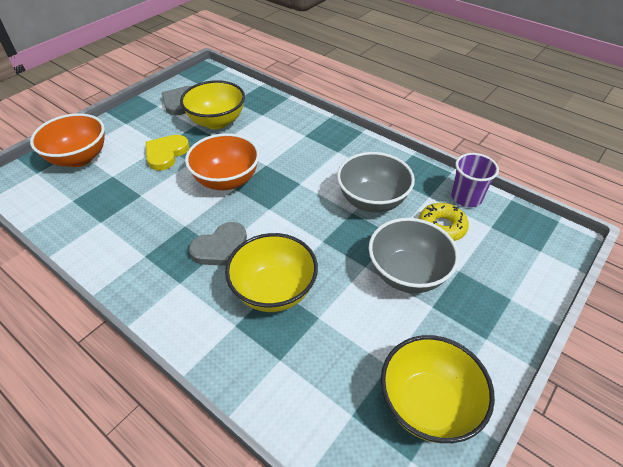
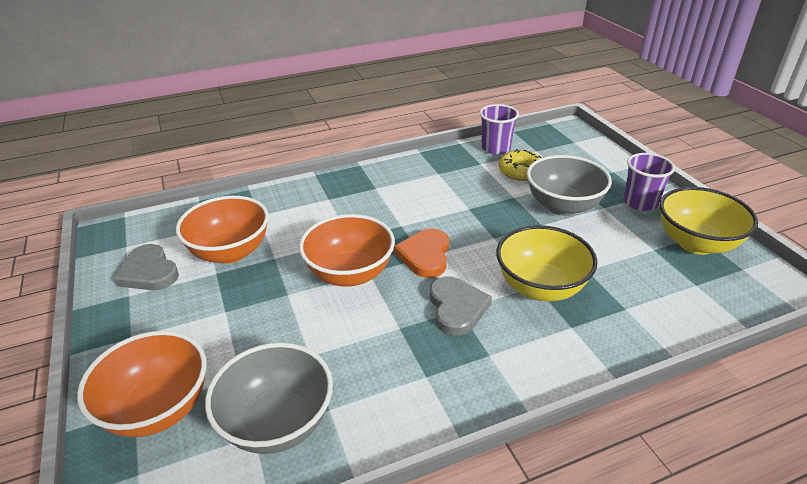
camera: 60 degrees left, 10 degrees down
yellow heart [146,135,189,171] -> none
yellow bowl [180,80,245,129] -> orange bowl [176,196,269,264]
grey bowl [337,152,415,213] -> grey bowl moved to [205,343,333,454]
none -> orange heart [394,228,449,278]
none -> purple cup [623,153,675,211]

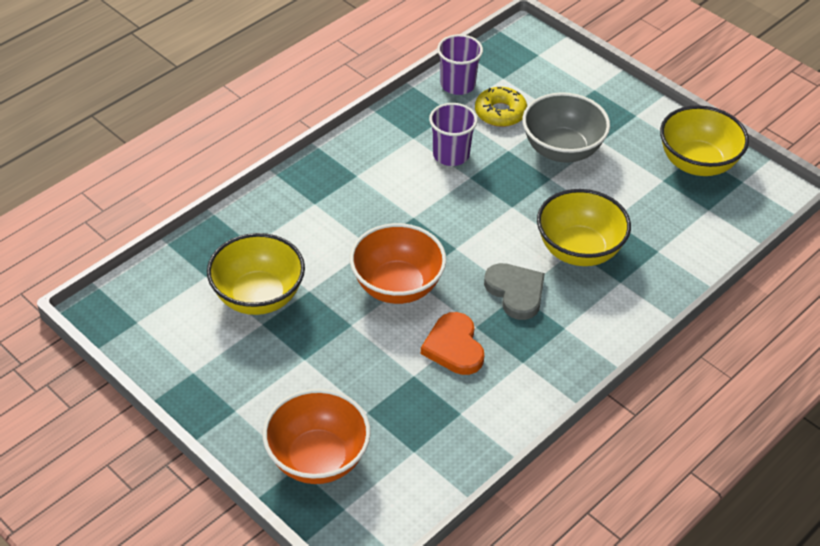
camera: 25 degrees left, 10 degrees up
grey heart [114,244,179,290] -> none
orange bowl [176,196,269,264] -> yellow bowl [207,233,305,315]
grey bowl [205,343,333,454] -> none
orange heart [394,228,449,278] -> orange heart moved to [421,312,484,375]
purple cup [623,153,675,211] -> purple cup moved to [429,103,478,166]

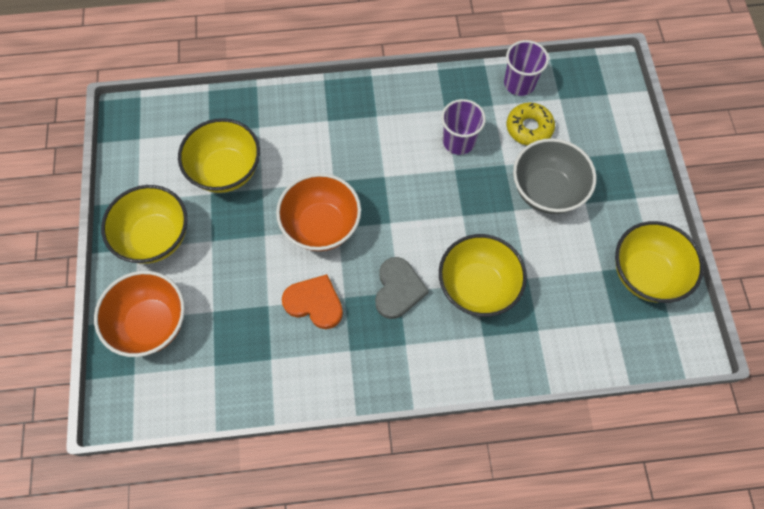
camera: 40 degrees right, 20 degrees up
orange heart [421,312,484,375] -> orange heart turned 90 degrees clockwise [282,274,343,329]
none -> yellow bowl [101,185,187,264]

